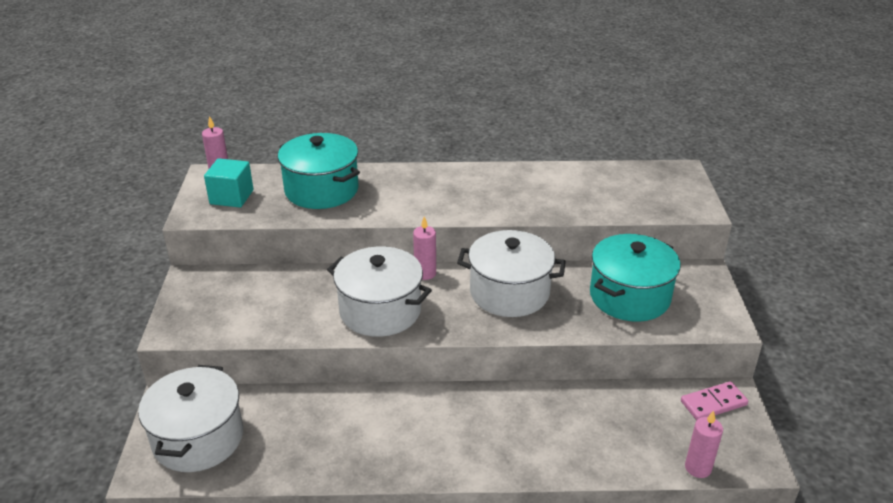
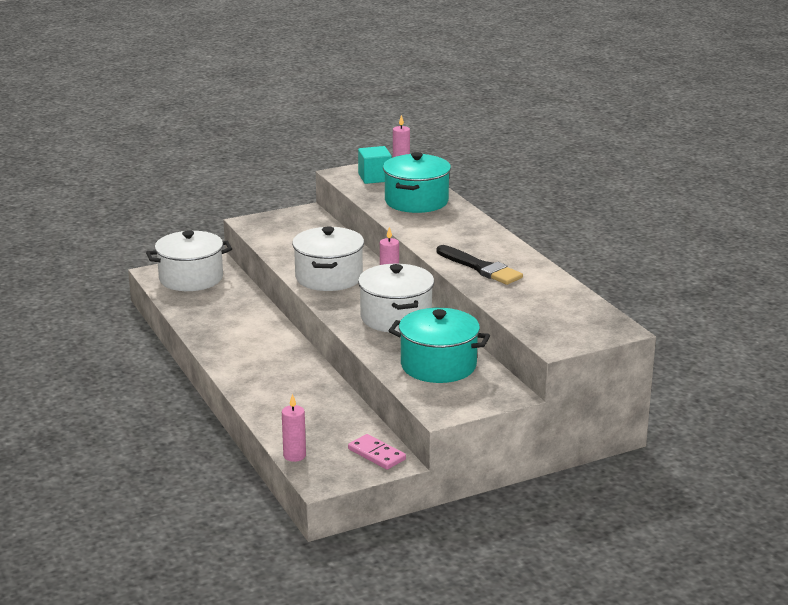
camera: 65 degrees right, 10 degrees down
none -> black brush [436,245,523,285]

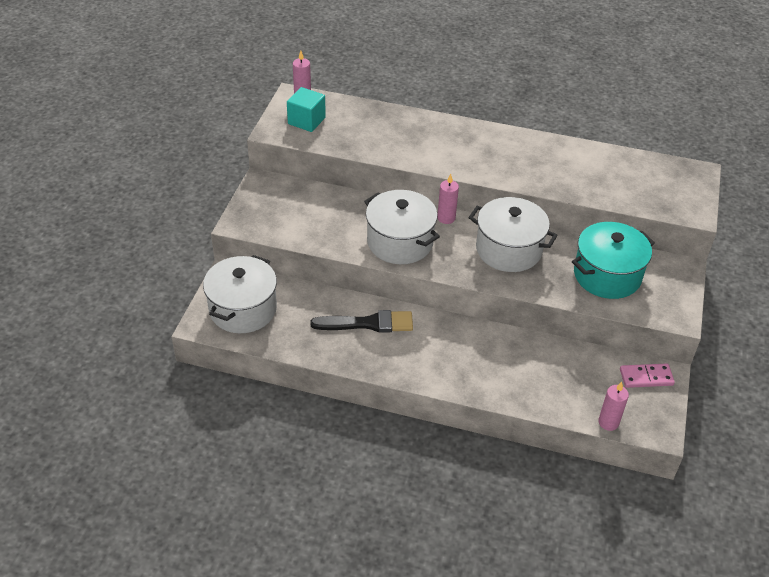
camera: 50 degrees left, 20 degrees up
turquoise pot [383,152,451,213] -> none
black brush [436,245,523,285] -> black brush moved to [311,310,413,333]

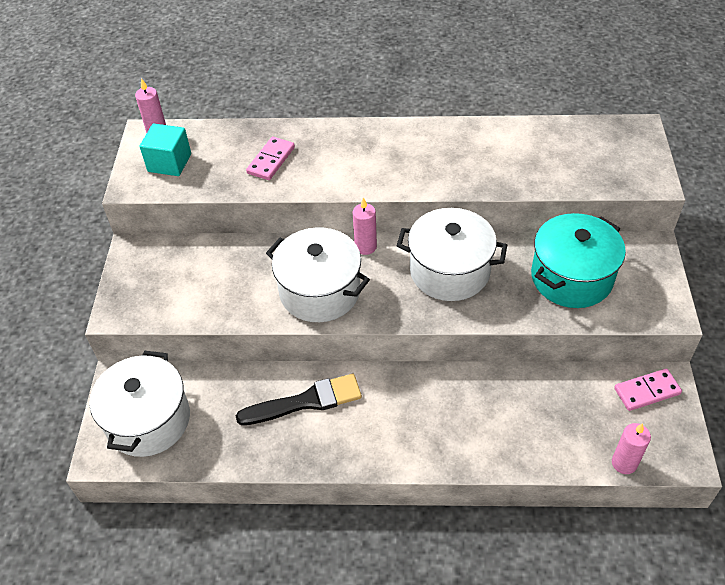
camera: 10 degrees left, 5 degrees up
none -> pink domino [246,137,295,180]

